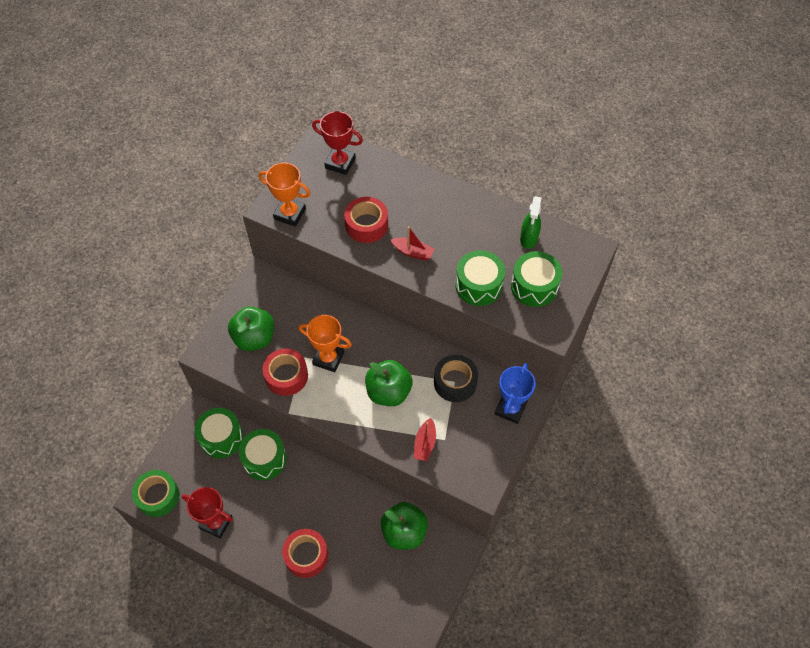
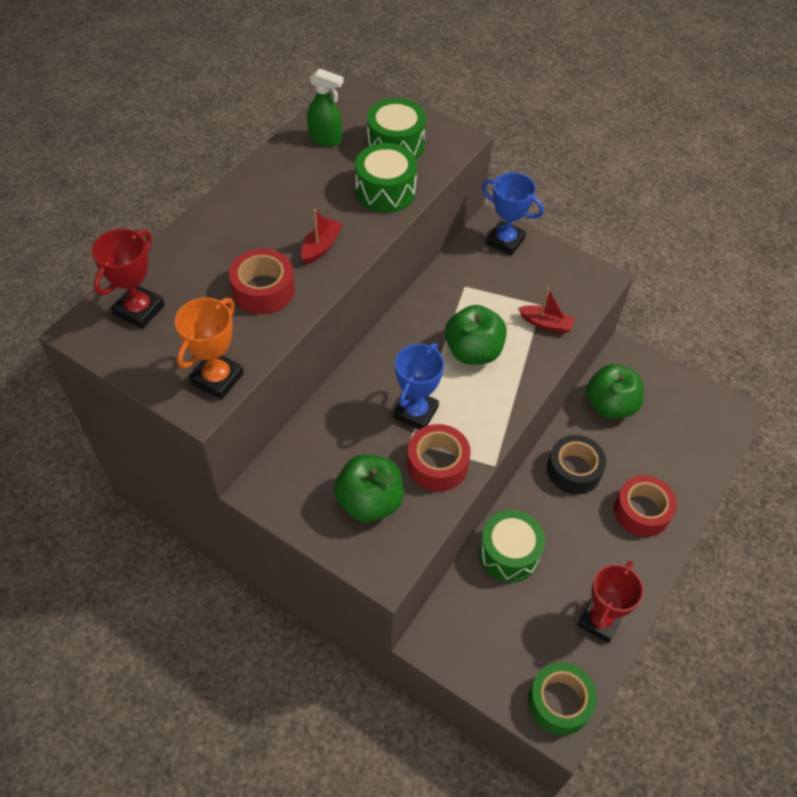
camera: 85 degrees left, 5 degrees down
green drum [195,408,243,458] -> none
orange trophy [299,315,352,372] -> blue trophy [394,343,444,430]
black tape [434,355,478,402] -> black tape moved to [547,435,606,495]

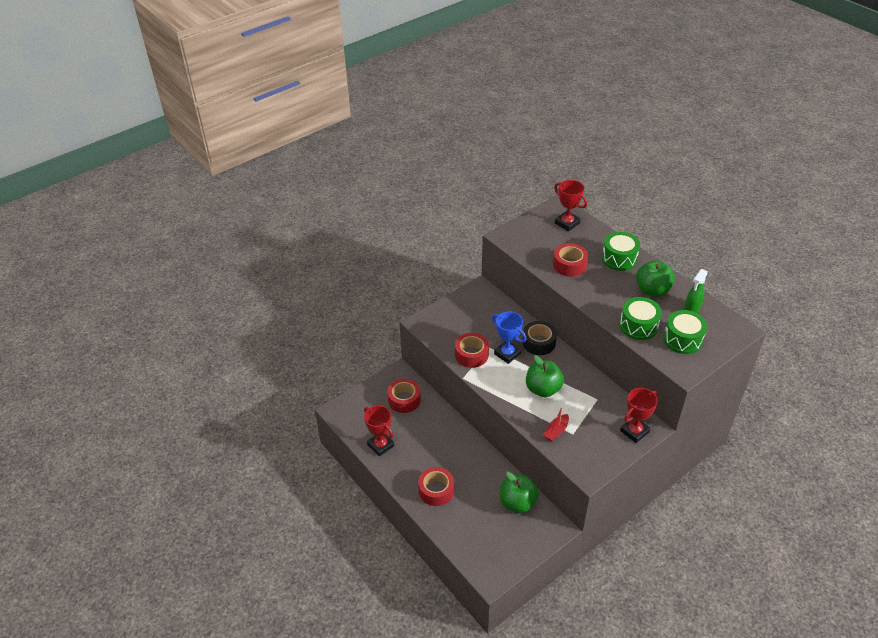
camera: 110 degrees right, 10 degrees down
orange trophy [175,298,244,399] -> none
red boat [301,209,343,264] -> none
green apple [334,454,404,522] -> green apple moved to [636,260,675,297]
green drum [479,510,545,582] -> green drum moved to [602,232,640,271]
blue trophy [482,172,544,256] -> red trophy [620,388,658,443]
green tape [528,662,597,735] -> none
black tape [547,435,606,495] -> black tape moved to [522,321,557,355]
none -> red tape [387,379,421,413]

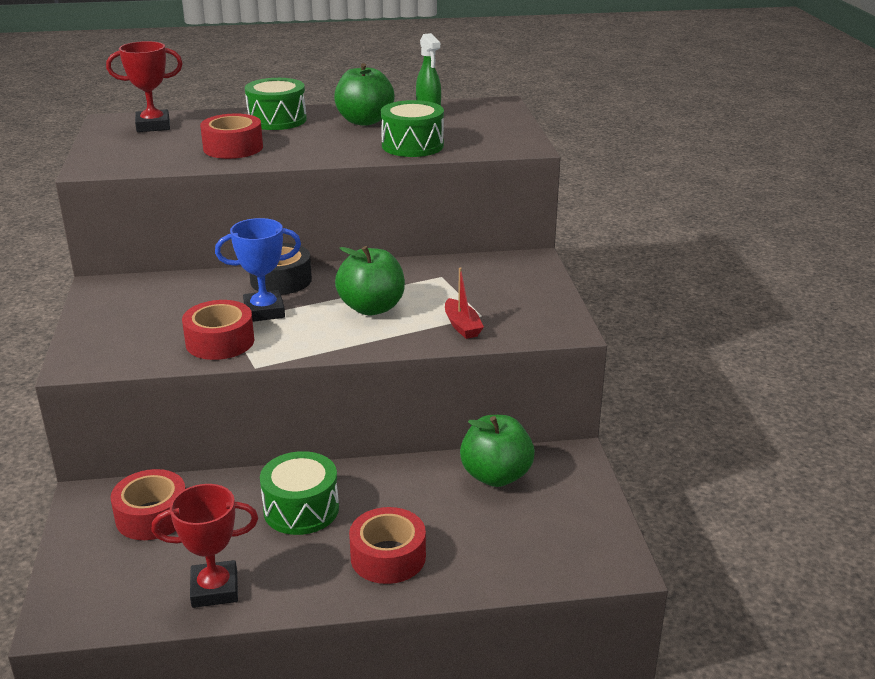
camera: 60 degrees left, 15 degrees down
red trophy [620,388,658,443] -> none
green drum [663,310,707,354] -> green drum moved to [260,451,339,535]

